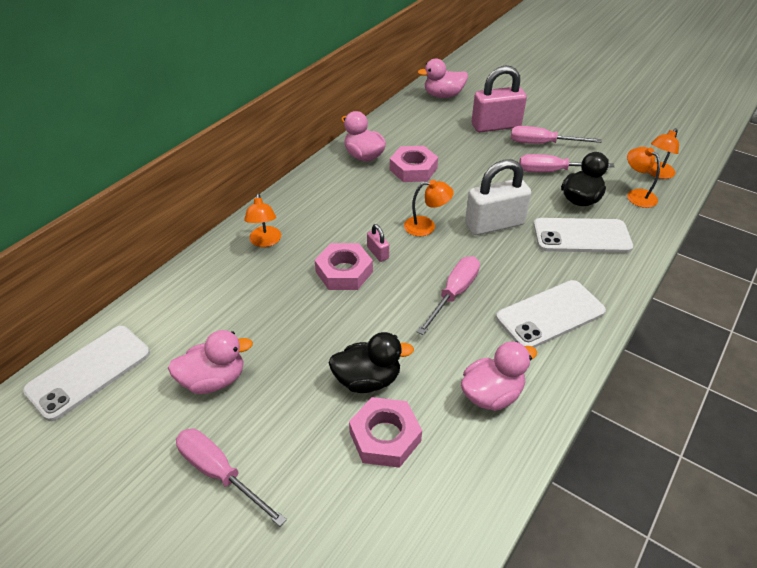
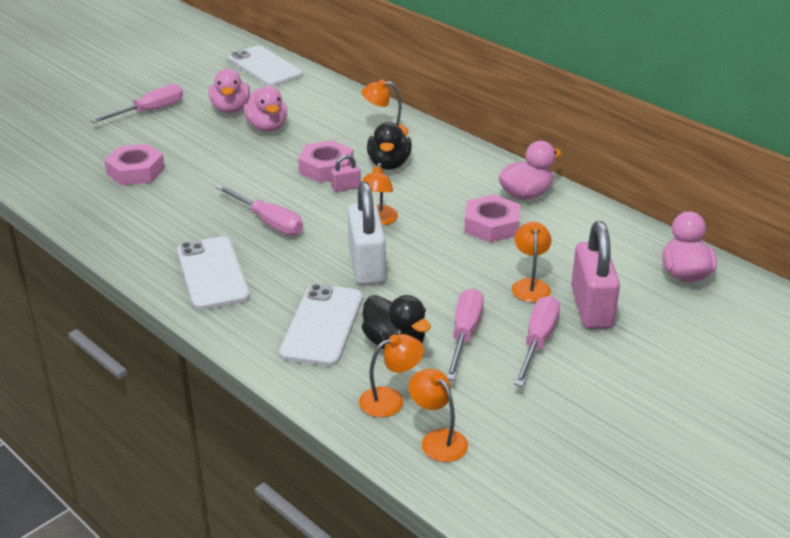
camera: 100 degrees right, 10 degrees down
black duck [329,332,414,393] -> black duck moved to [367,122,412,170]
pink duck [461,341,537,411] -> pink duck moved to [243,86,287,132]
none -> orange lamp [512,222,551,302]

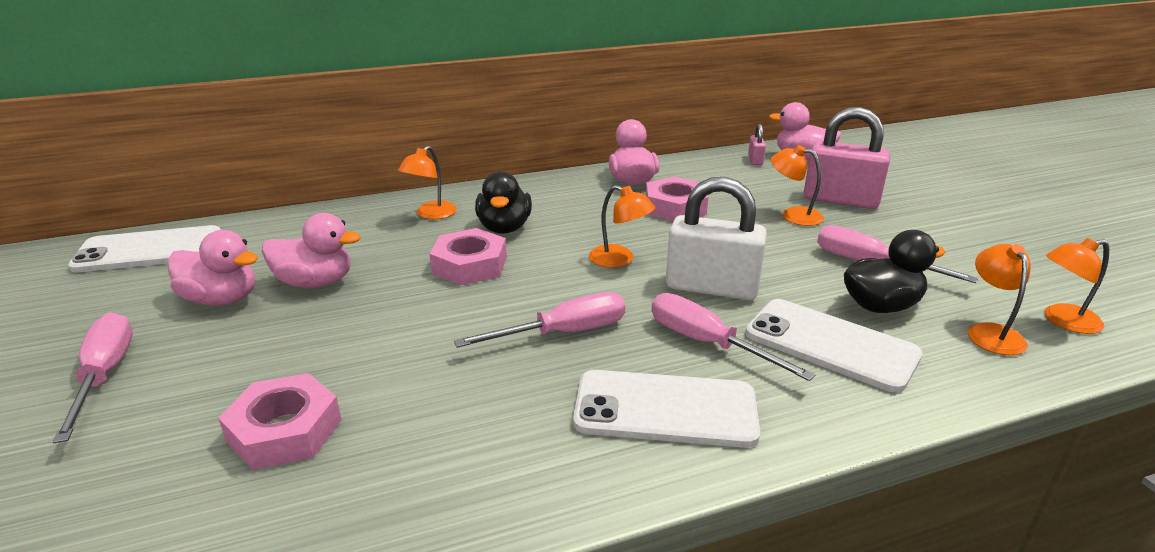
camera: 65 degrees left, 5 degrees down
pink padlock [331,155,361,192] -> pink padlock moved to [748,124,766,165]
black duck [367,122,412,170] -> black duck turned 60 degrees clockwise [475,171,532,234]
pink screwdriver [514,296,560,387] -> pink screwdriver moved to [652,293,815,381]

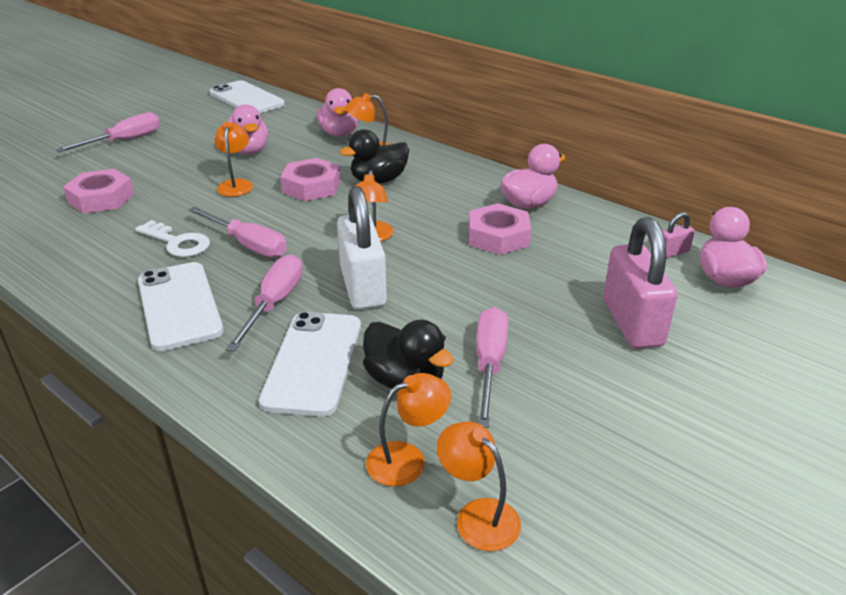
camera: 60 degrees right, 5 degrees up
pink duck [168,230,258,306] -> pink duck moved to [317,88,359,136]
orange lamp [771,145,824,226] -> orange lamp moved to [215,122,253,197]
none -> white key [135,220,210,257]

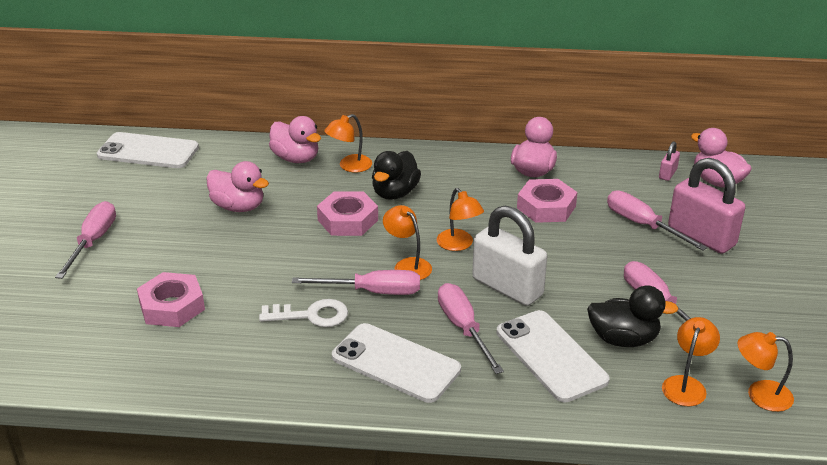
camera: 35 degrees left, 0 degrees up
orange lamp [215,122,253,197] -> orange lamp moved to [383,205,432,280]
none -> pink screwdriver [607,190,707,251]

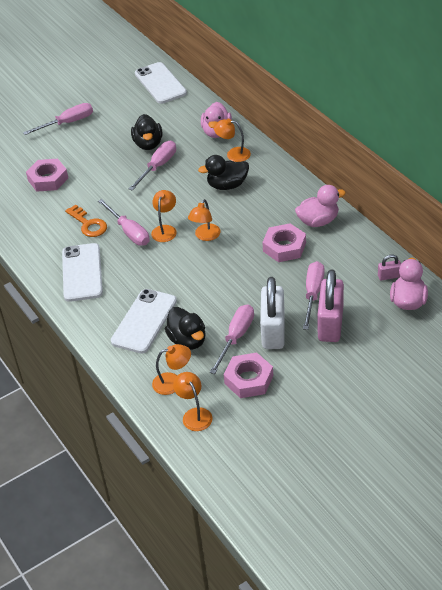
camera: 55 degrees right, 10 degrees up
pink duck [206,161,269,212] -> black duck [131,114,163,150]
white key [259,299,348,327] -> orange key [65,204,107,237]
pink nut [317,191,378,236] -> pink nut moved to [224,353,273,398]
pink screwdriver [438,283,504,374] -> pink screwdriver moved to [129,141,176,191]
white padlock [472,206,547,306] -> white padlock moved to [260,277,285,349]

